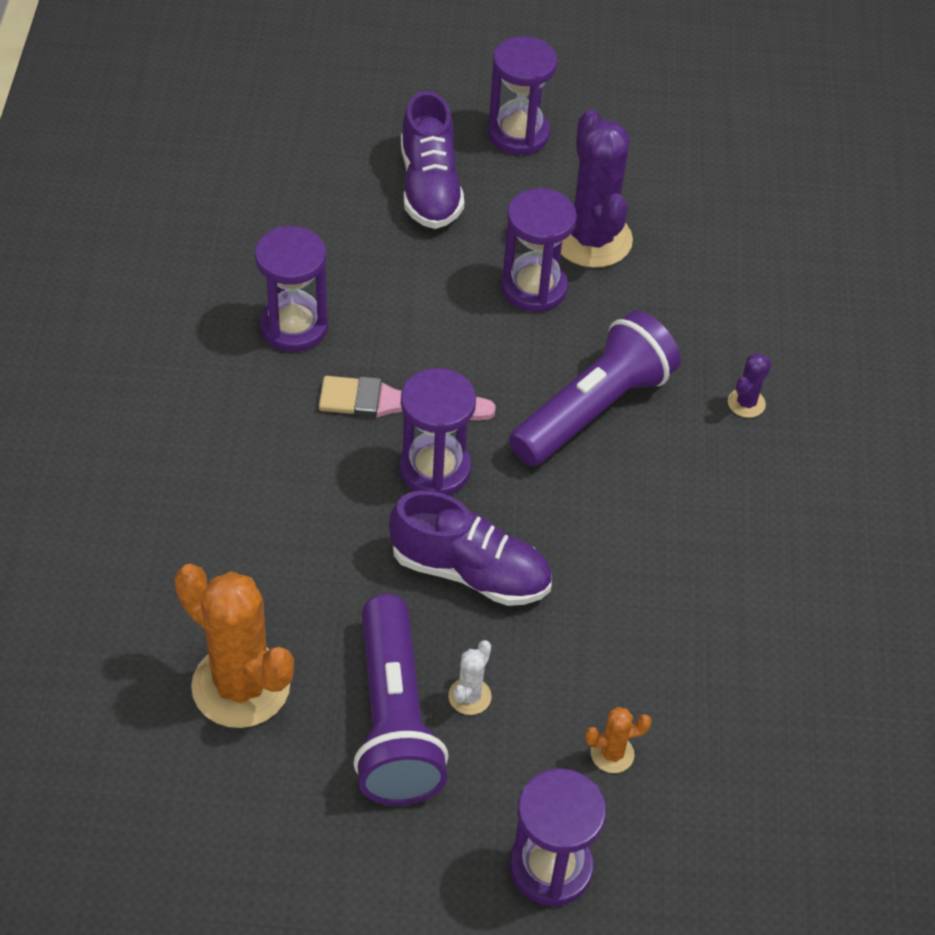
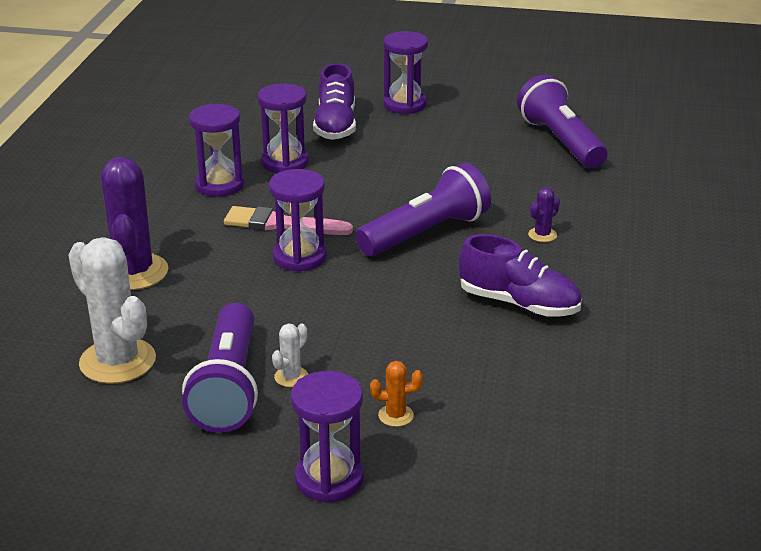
camera: 10 degrees right, 20 degrees down
orange cactus [175,564,294,728] -> white cactus [68,237,156,384]
purple shoe [389,491,552,606] -> purple shoe moved to [459,234,581,317]
purple hourglass [501,188,577,312] -> purple hourglass moved to [258,84,309,173]
purple cactus [561,109,633,268] -> purple cactus moved to [100,157,168,290]
none -> purple flashlight [517,74,608,169]

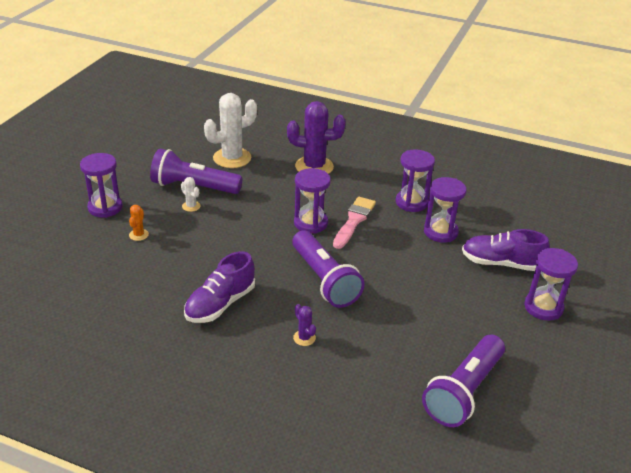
camera: 100 degrees right, 5 degrees up
purple flashlight [517,74,608,169] -> purple flashlight turned 135 degrees clockwise [422,335,505,427]

